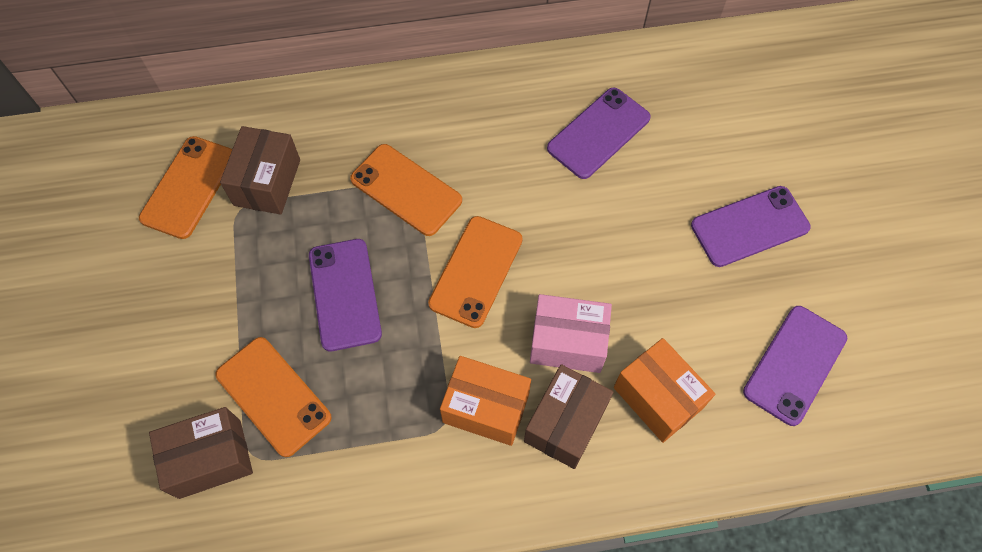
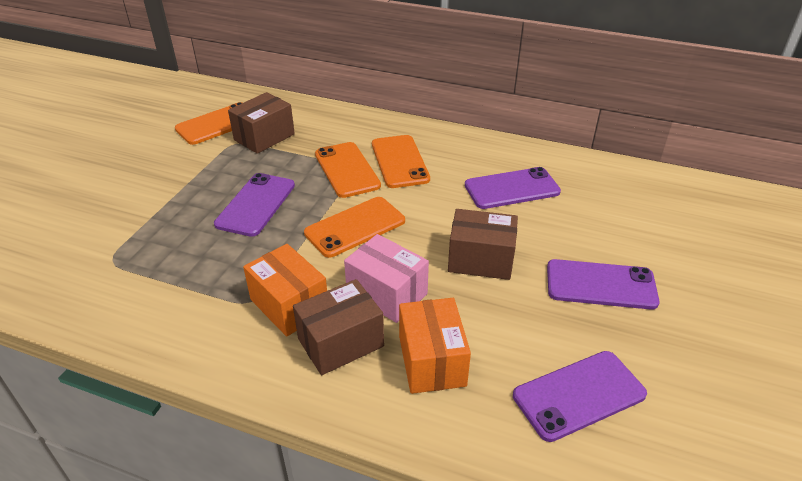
camera: 30 degrees right, 25 degrees down
brown box [149,407,253,499] -> brown box moved to [448,209,518,280]
orange phone [215,337,331,457] -> orange phone moved to [372,135,430,188]

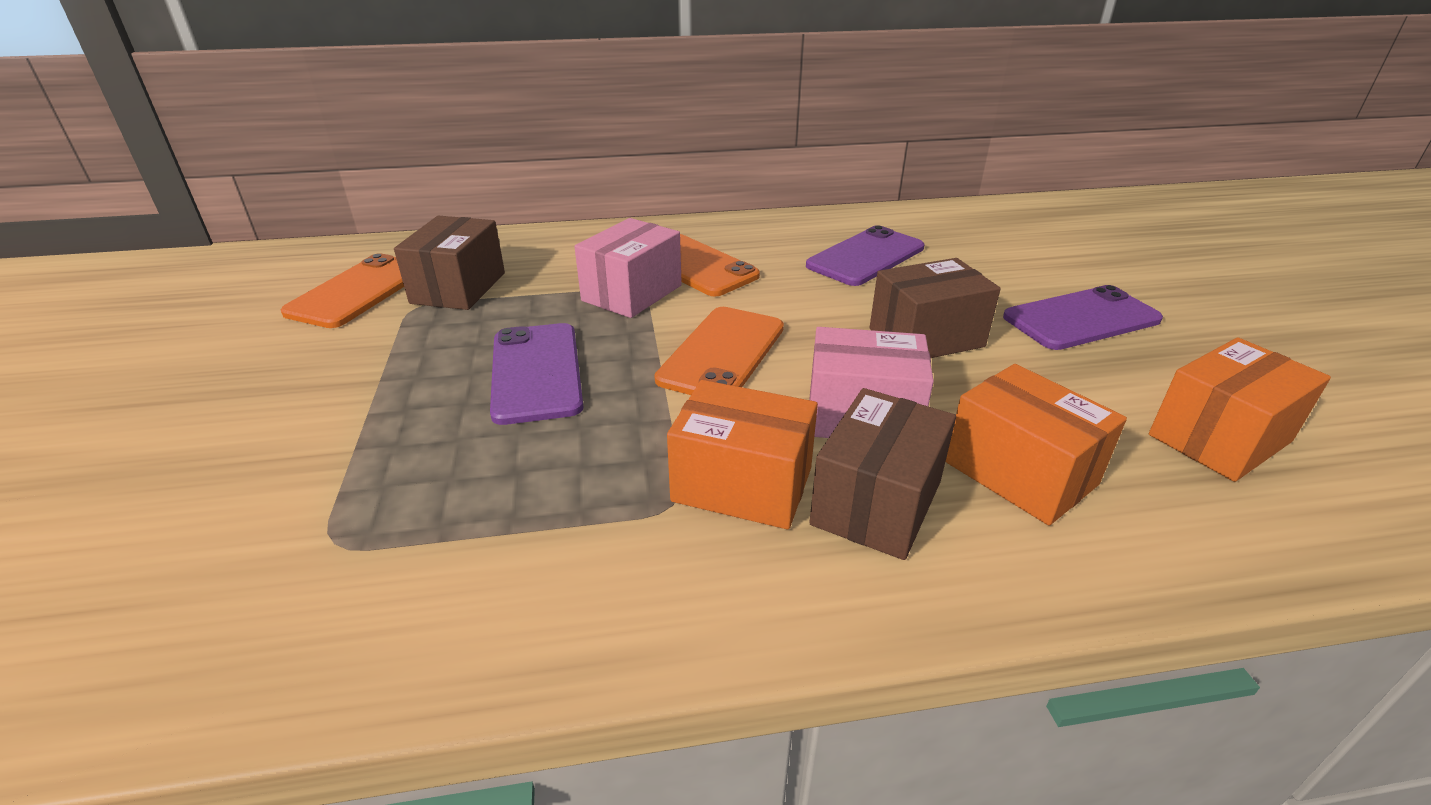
camera: 30 degrees left, 5 degrees down
orange phone [315,142,381,198] -> pink box [574,218,682,318]
purple phone [513,351,647,442] -> orange box [1149,337,1331,482]

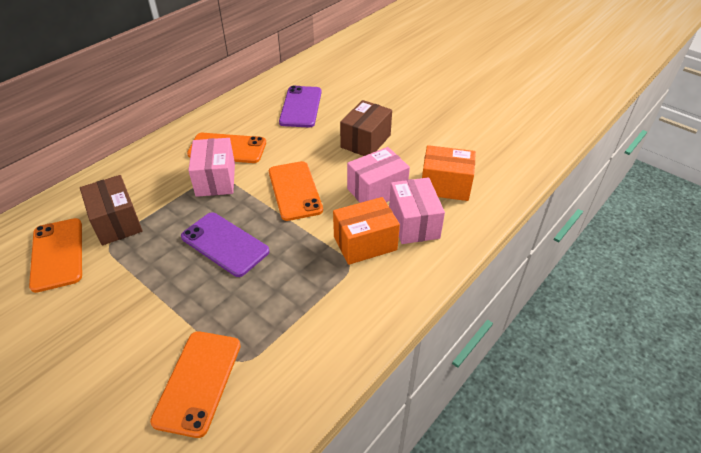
camera: 40 degrees left, 10 degrees up
brown box [809,388,956,560] -> pink box [389,177,445,244]
purple phone [1003,285,1163,350] -> none
orange box [1149,337,1331,482] -> none
none -> orange phone [150,331,241,438]

